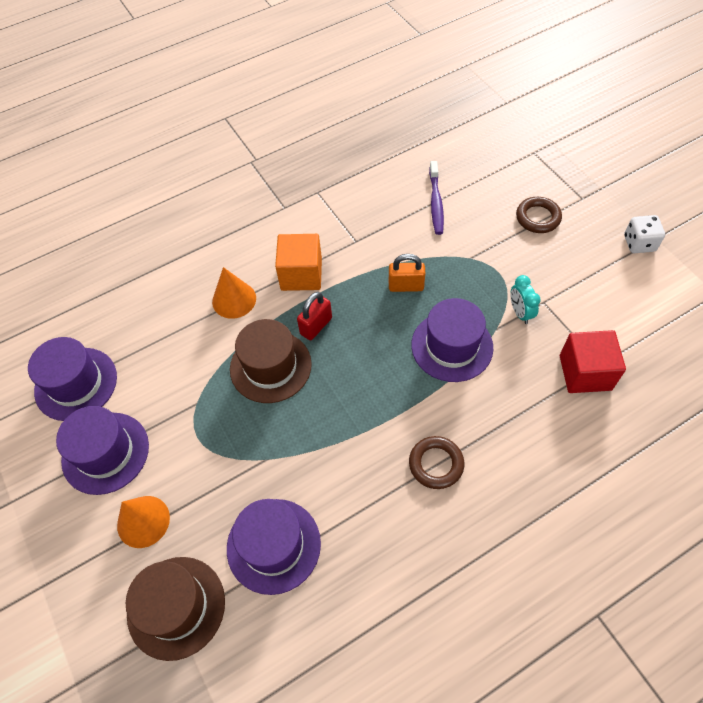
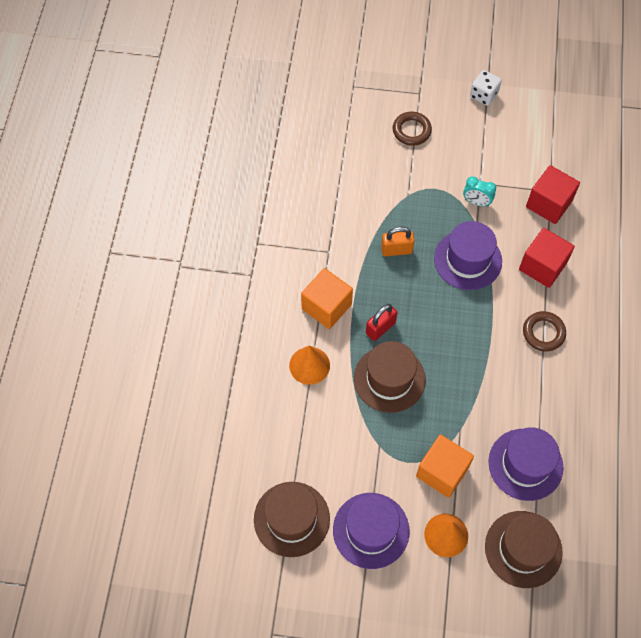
camera: 55 degrees left, 5 degrees up
purple hat [28,337,117,421] -> brown hat [254,482,330,557]
red padlock [297,292,332,340] -> red padlock turned 60 degrees clockwise [366,304,397,341]
orange padlock [389,254,426,292] -> orange padlock turned 45 degrees clockwise [381,227,415,256]
purple toothbrush [429,161,444,235] -> none
none -> orange cube [416,434,474,498]
none -> red cube [519,228,575,288]

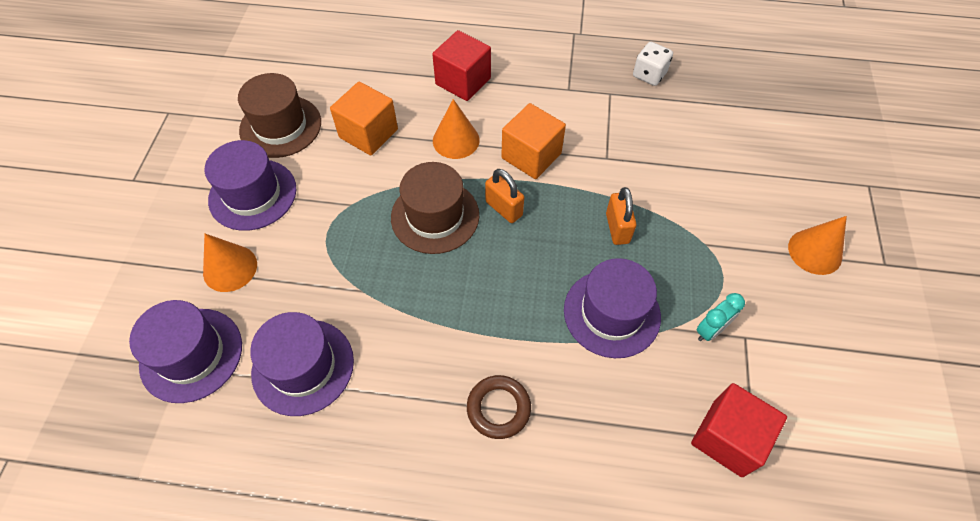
camera: 90 degrees right, 5 degrees down
red padlock [366,304,397,341] -> orange padlock [485,169,524,223]
brown ring [393,112,432,146] -> orange cone [788,216,847,275]
orange cube [416,434,474,498] -> orange cube moved to [330,82,398,156]
turquoise clock [463,176,496,207] -> turquoise clock turned 150 degrees counterclockwise [696,293,745,341]
white dice [470,70,502,106] -> white dice moved to [633,42,673,86]
brown hat [485,511,563,588] -> purple hat [129,300,242,403]
red cube [519,228,575,288] -> red cube moved to [432,30,491,101]

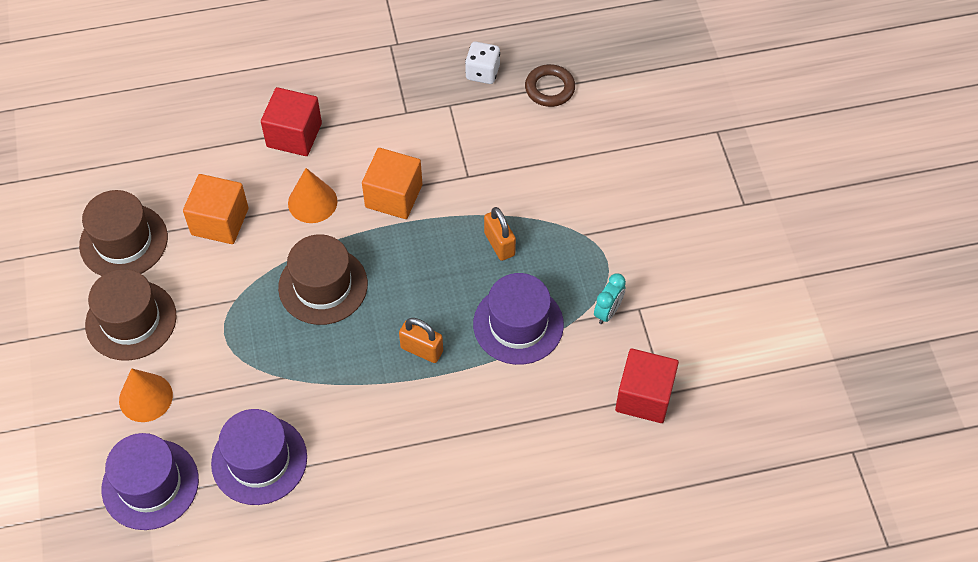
camera: 20 degrees left, 0 degrees up
purple hat [205,140,296,231] -> brown hat [85,269,177,361]
brown ring [467,375,531,439] -> brown ring moved to [525,64,575,107]
orange padlock [485,169,524,223] -> orange padlock moved to [399,318,443,363]
orange cone [788,216,847,275] -> none

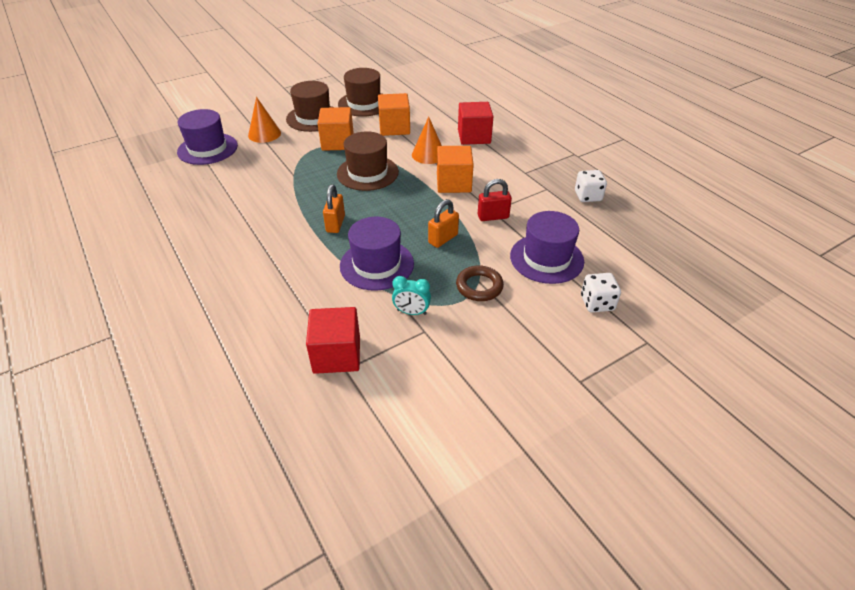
camera: 70 degrees right, 15 degrees down
purple hat [211,409,307,505] -> purple hat moved to [510,211,584,284]
brown ring [525,64,575,107] -> brown ring moved to [456,265,504,301]
none -> orange cube [318,107,354,151]
none -> red padlock [478,179,512,221]
none -> white dice [581,273,621,313]

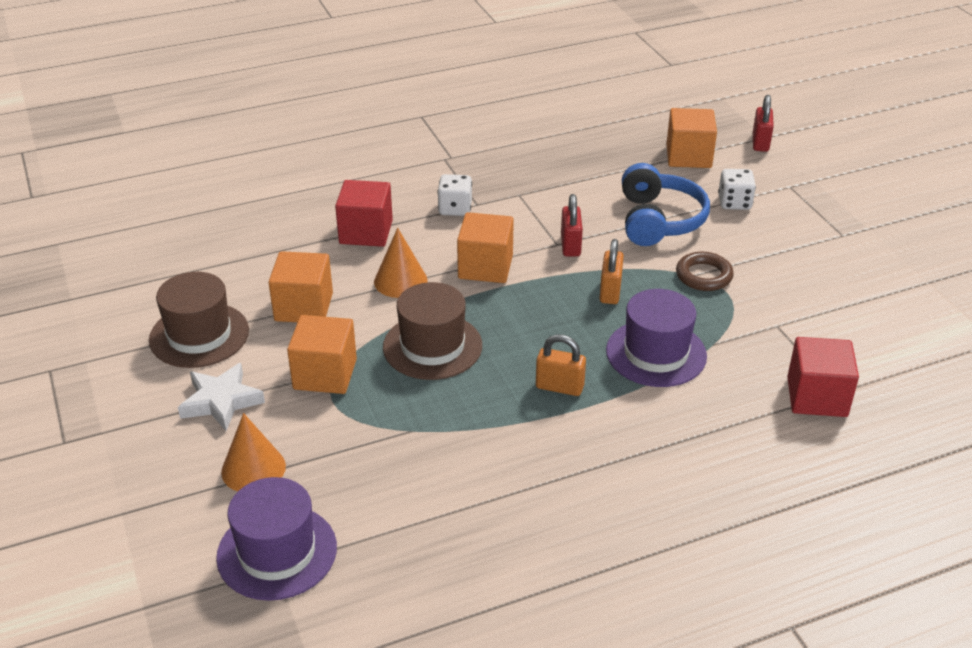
camera: 80 degrees left, 5 degrees down
brown hat [286,81,334,132] -> white star [178,363,265,431]
turquoise clock [392,276,431,315] -> none
orange padlock [428,199,459,248] -> orange padlock turned 45 degrees clockwise [599,239,624,304]
purple hat [510,211,584,284] -> blue headphones [622,163,710,246]
white dice [575,170,607,202] -> white dice moved to [437,174,472,216]
none -> orange cube [666,108,717,168]
none -> red padlock [753,95,774,152]

